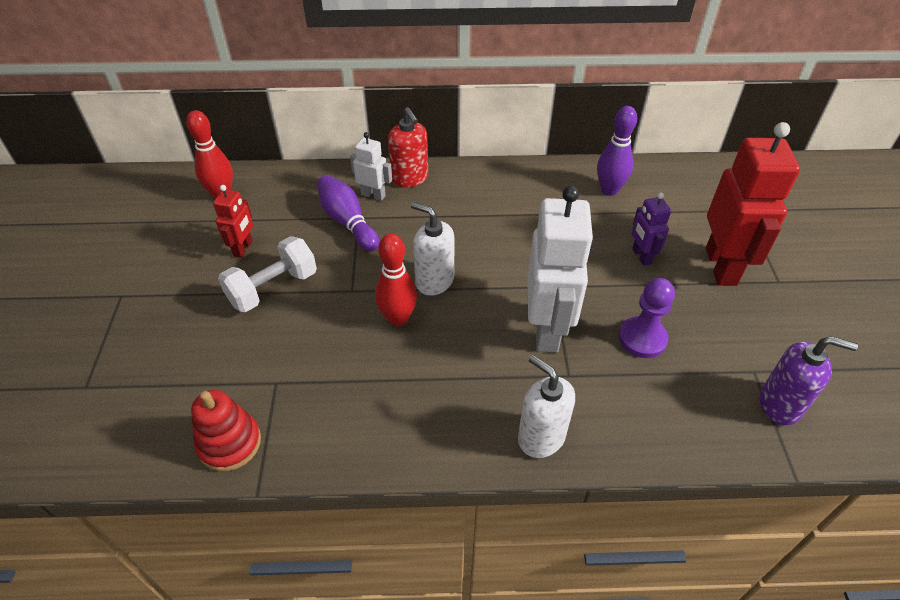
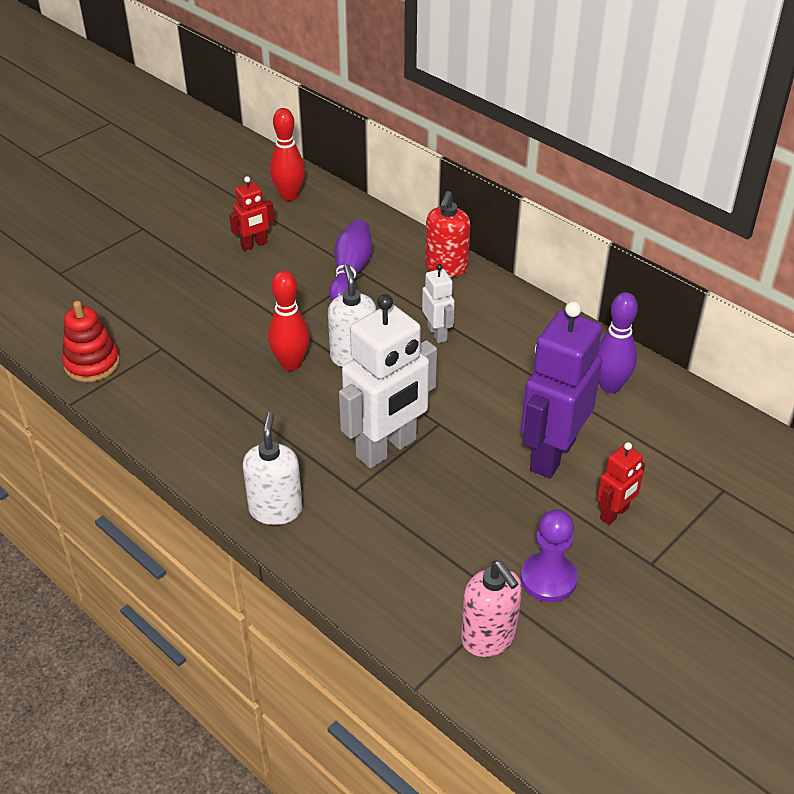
camera: 45 degrees right, 5 degrees down
white dumbbell [218,236,317,312] -> none
white robot [350,132,392,201] -> white robot moved to [422,264,455,343]
purple pawn [619,278,675,358] -> purple pawn moved to [520,509,578,602]
purple robot [632,193,671,266] -> purple robot [521,301,602,478], size x2.03
red robot [706,122,800,286] -> red robot [597,442,645,525], size x0.49
purple soap dispenser [760,336,858,425] -> pink soap dispenser [461,561,522,657]

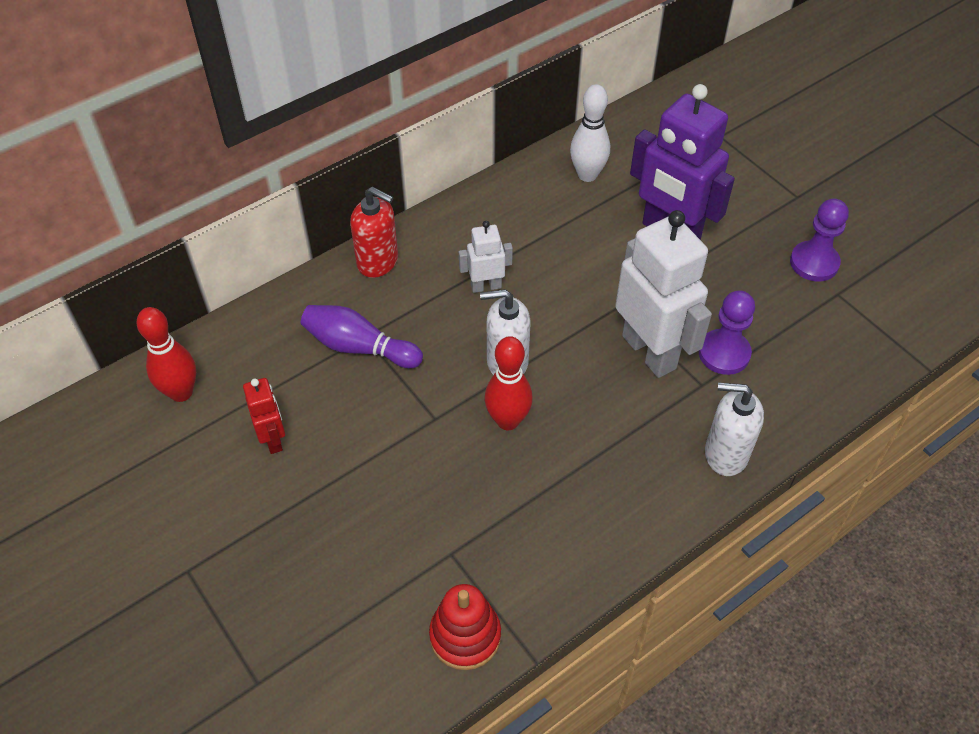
camera: 80 degrees left, 10 degrees up
pink soap dispenser [461,561,522,657] -> none
red robot [597,442,645,525] -> none
purple bowling pin [598,292,638,393] -> white bowling pin [570,84,610,182]
none -> purple pawn [699,291,755,375]

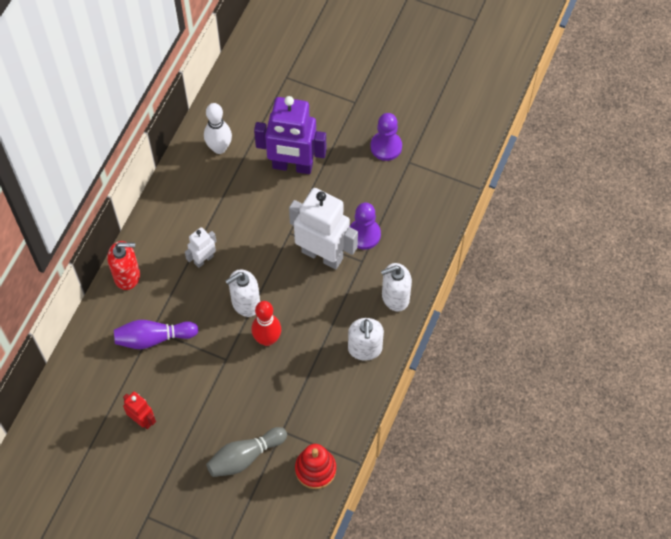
camera: 30 degrees left, 10 degrees up
red bowling pin [137,307,196,402] -> none
none -> grey bowling pin [206,427,287,477]
none -> white soap dispenser [348,318,384,361]

